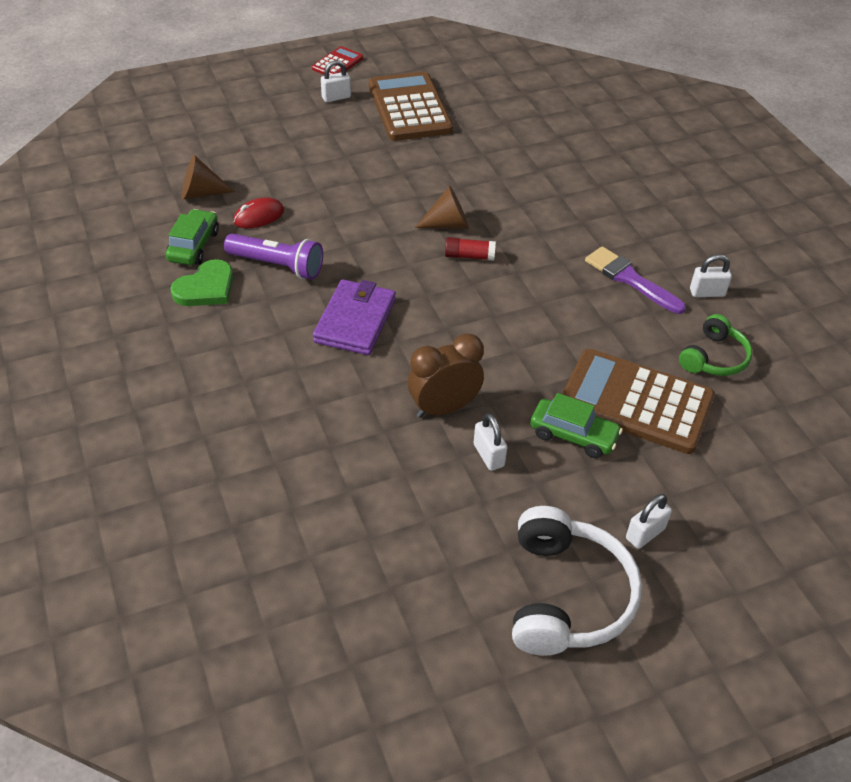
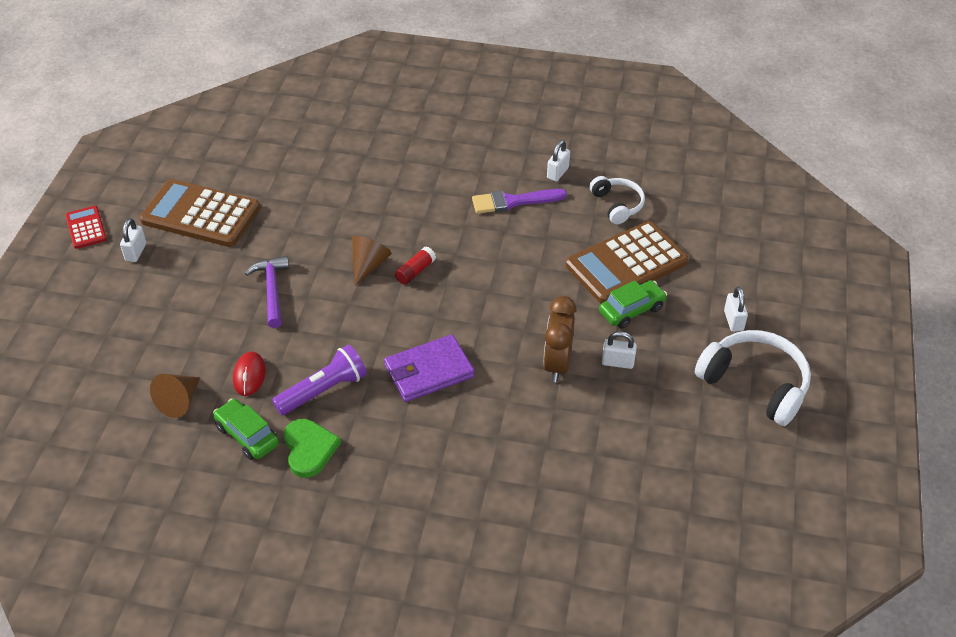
camera: 55 degrees left, 0 degrees up
purple wallet [313,279,396,355] -> purple wallet turned 75 degrees counterclockwise [384,334,474,402]
green headphones [679,314,752,376] -> white headphones [590,176,645,224]
none -> purple hammer [245,256,289,328]

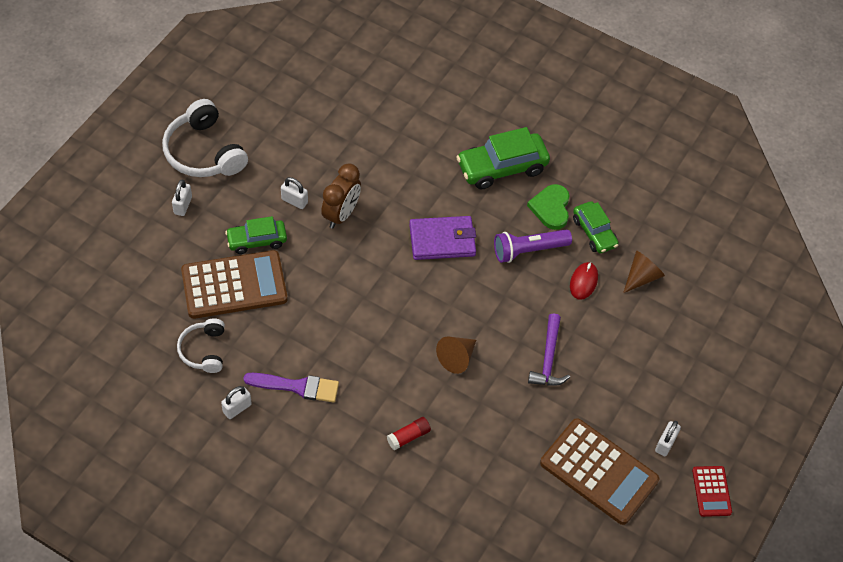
camera: 165 degrees left, 10 degrees up
red glue stick [395,246,436,285] -> red glue stick moved to [387,417,431,451]
none -> green car [456,127,550,190]

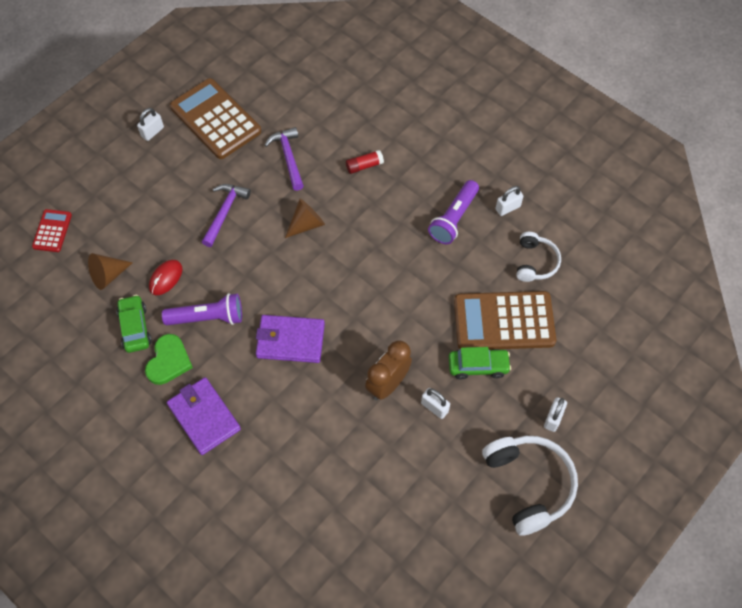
camera: 165 degrees left, 5 degrees up
purple brush [243,373,339,403] -> purple flashlight [428,180,479,244]
green car [456,127,550,190] -> purple wallet [167,377,241,455]
red calculator [692,466,732,517] -> red calculator moved to [32,209,72,252]
none -> purple hammer [264,127,304,191]

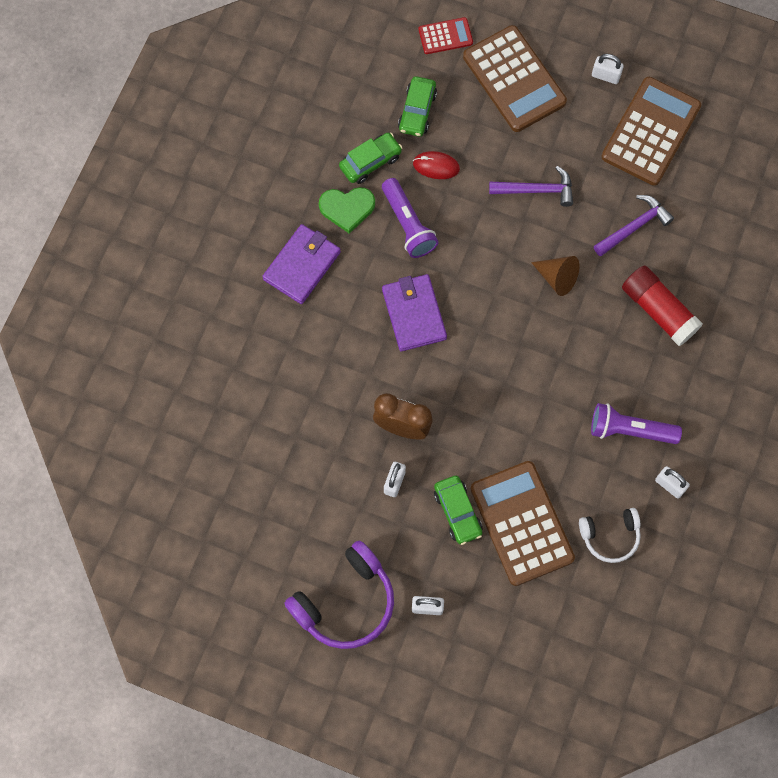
camera: 70 degrees right, 10 degrees up
brown cone [88,253,133,290] -> green car [398,76,437,137]
red glue stick [346,150,384,174] -> red glue stick [622,265,703,346], size x1.91
white headphones [482,436,578,536] -> purple headphones [284,540,394,649]
none -> brown calculator [463,25,567,132]

